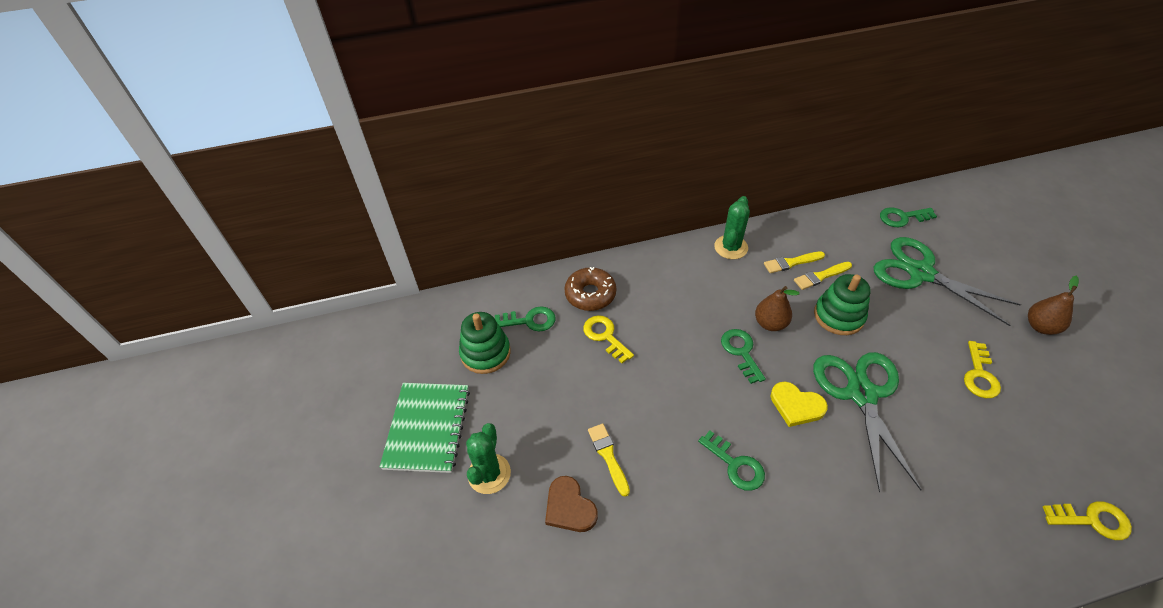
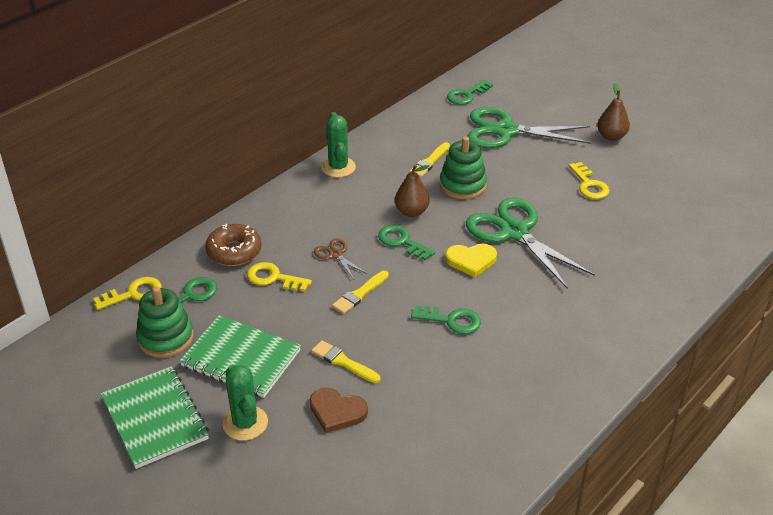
camera: 35 degrees left, 10 degrees down
yellow brush [764,251,825,273] -> yellow brush moved to [332,271,389,314]
yellow key [1043,502,1132,540] -> yellow key moved to [93,277,162,310]
none -> green notebook [180,315,301,398]
none -> brown scissors [314,238,367,279]

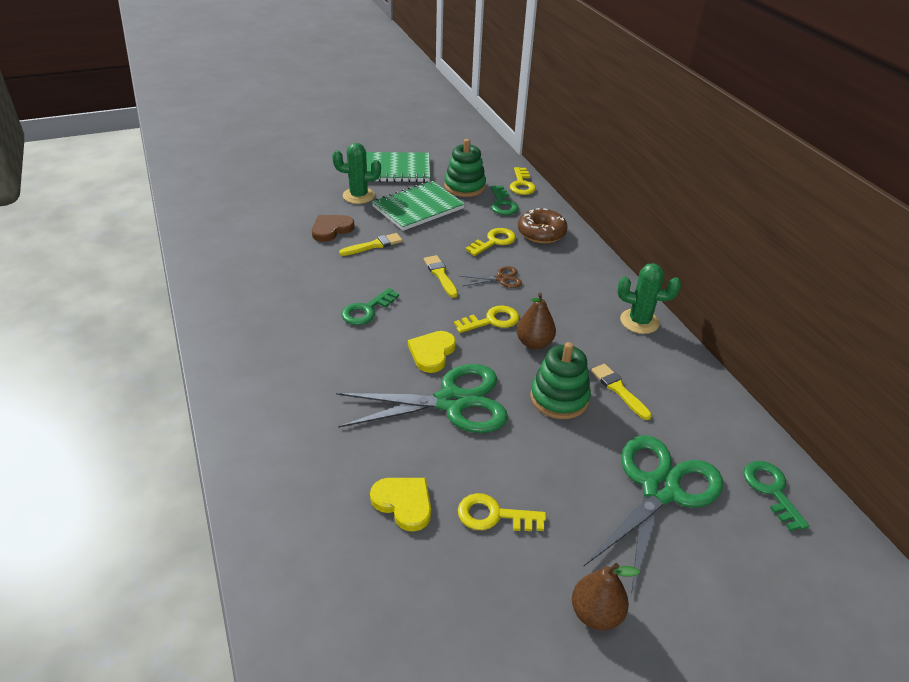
camera: 115 degrees right, 0 degrees up
green key [378,225,435,261] -> yellow key [454,305,519,333]
none -> yellow heart [370,478,431,532]

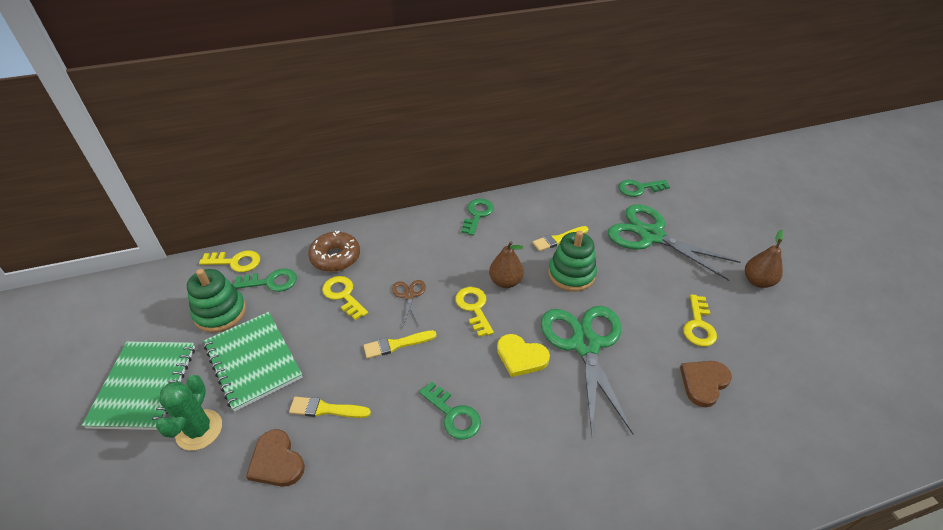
camera: 85 degrees left, 5 degrees up
yellow brush [339,233,403,256] -> yellow brush turned 60 degrees counterclockwise [289,397,371,418]
yellow heart [370,478,431,532] -> brown heart [680,361,732,407]
green cactus [617,263,681,334] -> green key [461,199,494,236]

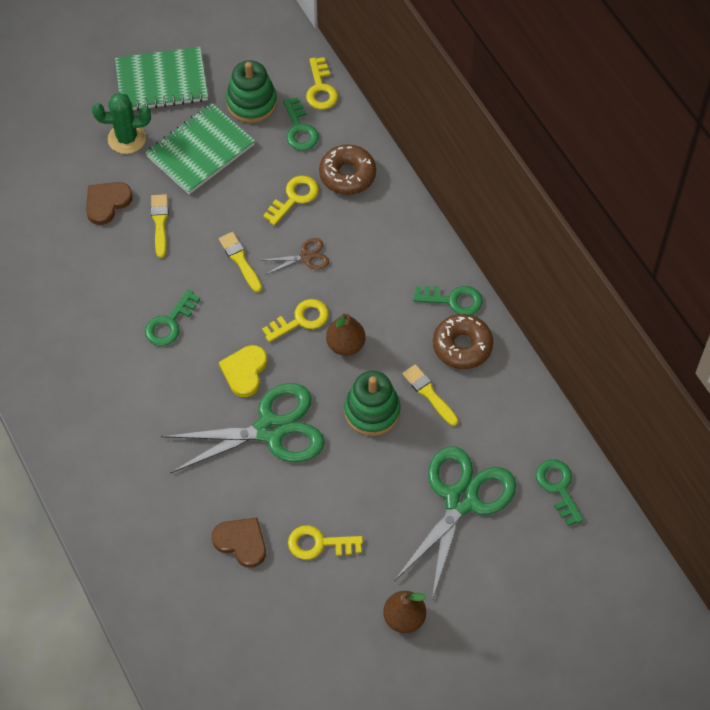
camera: 80 degrees right, 15 degrees up
none -> brown donut [433,314,493,369]

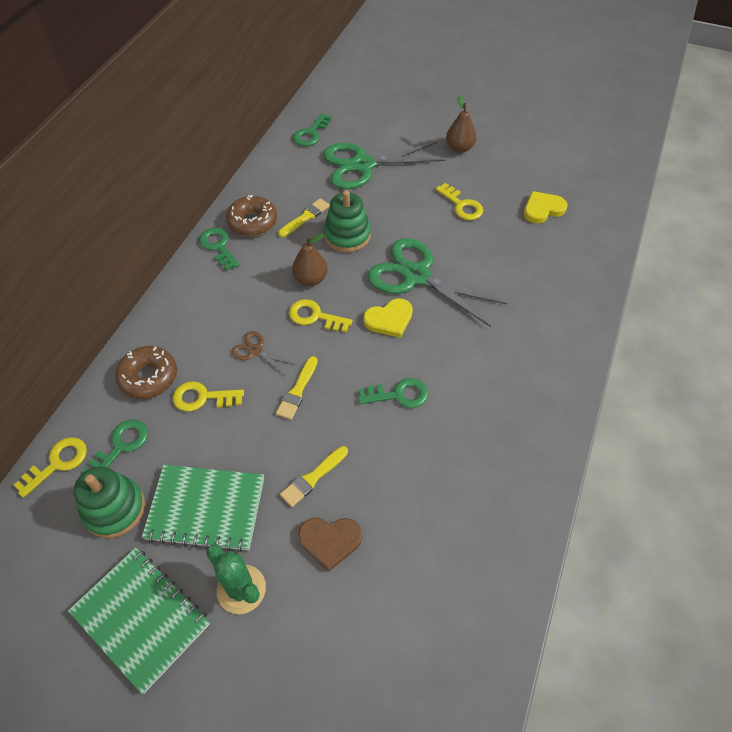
camera: 130 degrees left, 5 degrees down
brown heart [212,518,266,568] -> none
yellow brush [402,364,458,426] -> yellow brush turned 150 degrees counterclockwise [278,198,330,237]
none -> yellow heart [524,191,567,223]

